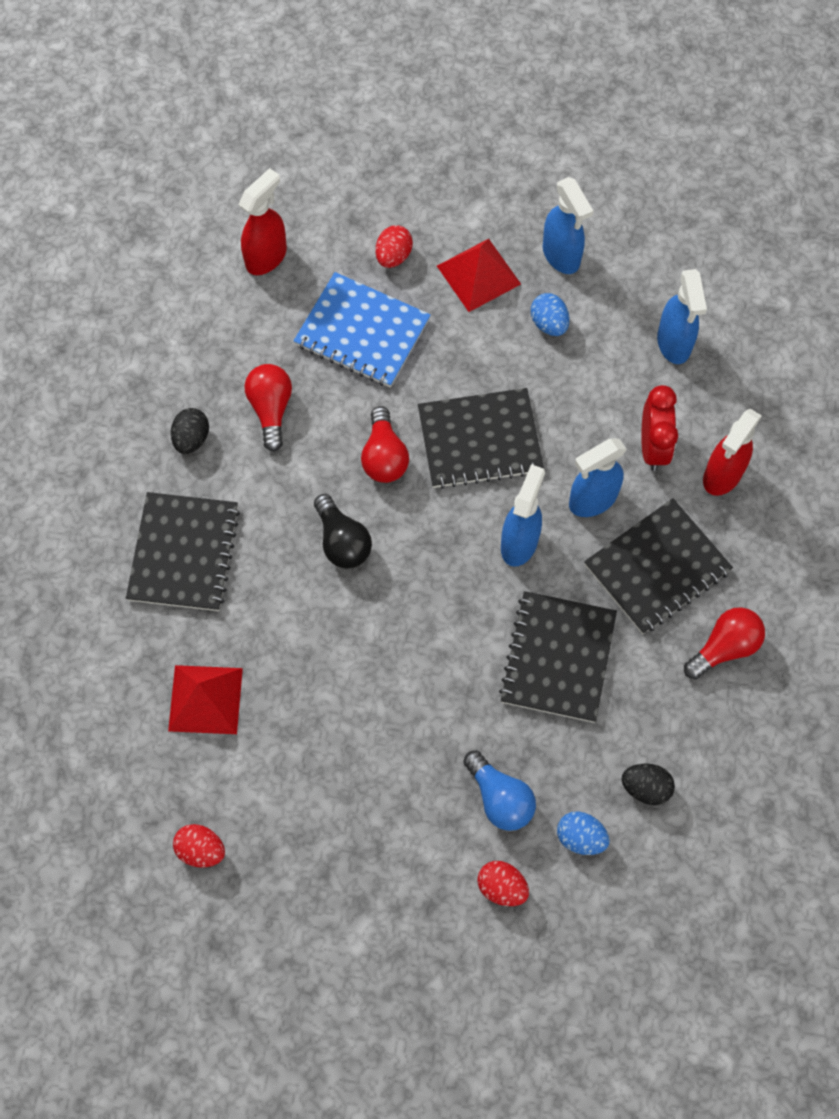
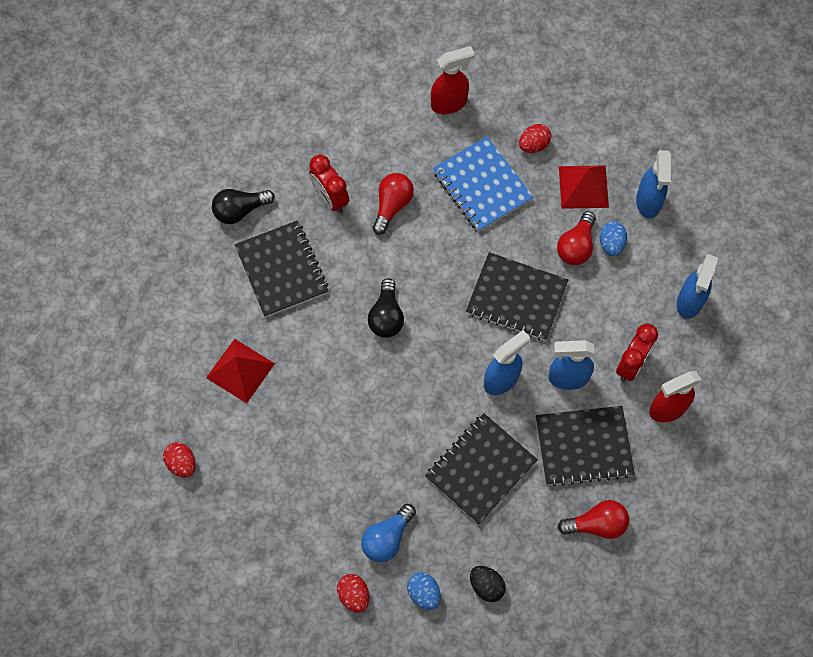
camera: 30 degrees right, 0 degrees up
black notebook [126,492,240,611] -> black notebook turned 60 degrees counterclockwise [235,220,328,317]
black egg [171,408,209,454] -> red clock [309,155,349,213]
red light bulb [361,406,409,483] -> red light bulb moved to [557,211,596,265]
blue light bulb [463,751,536,831] -> blue light bulb turned 45 degrees clockwise [361,504,416,562]
none -> black light bulb [212,189,275,224]

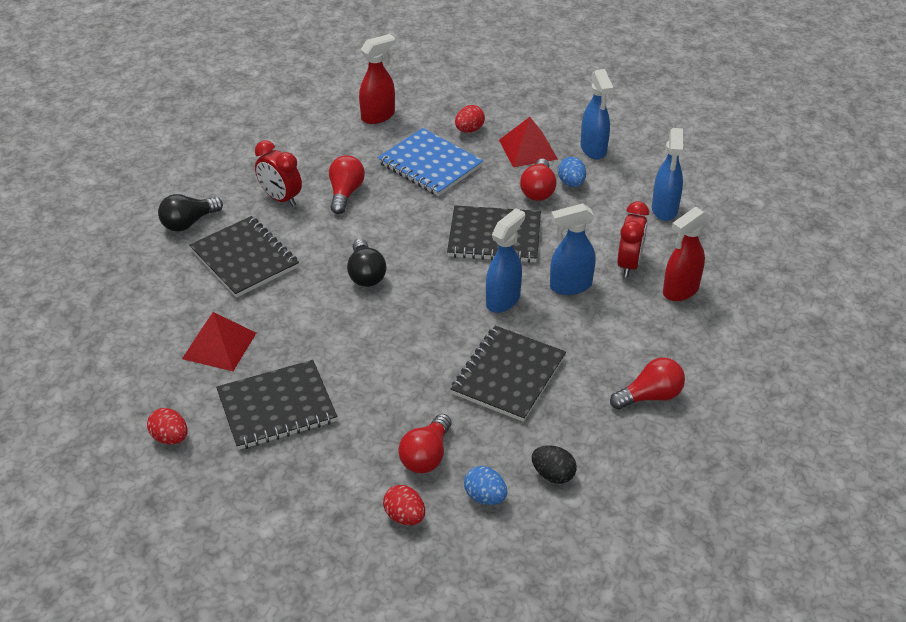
camera: 15 degrees left, 25 degrees down
blue light bulb [361,504,416,562] -> red light bulb [398,414,451,473]
black notebook [536,406,635,487] -> black notebook moved to [216,360,337,450]

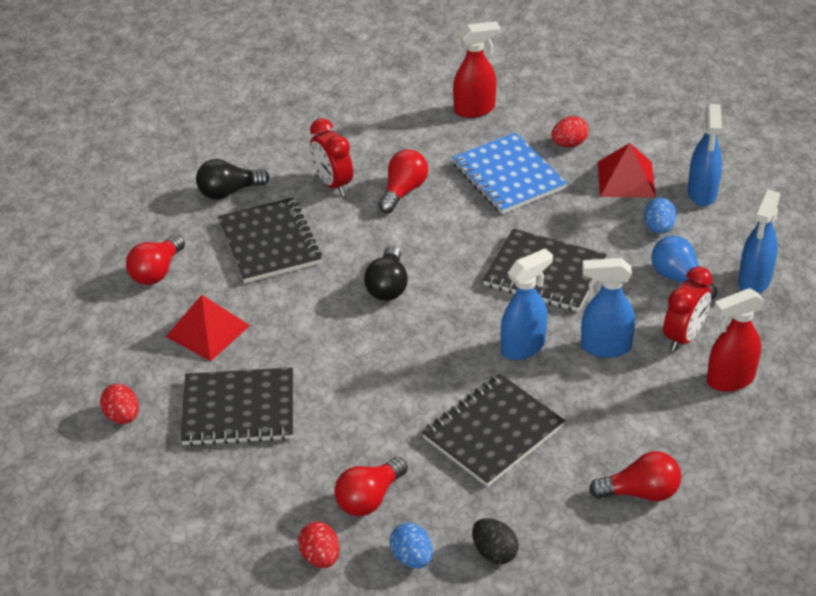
camera: 20 degrees right, 0 degrees up
red light bulb [520,159,557,201] -> red light bulb moved to [126,234,185,285]
none -> blue light bulb [651,236,717,300]

